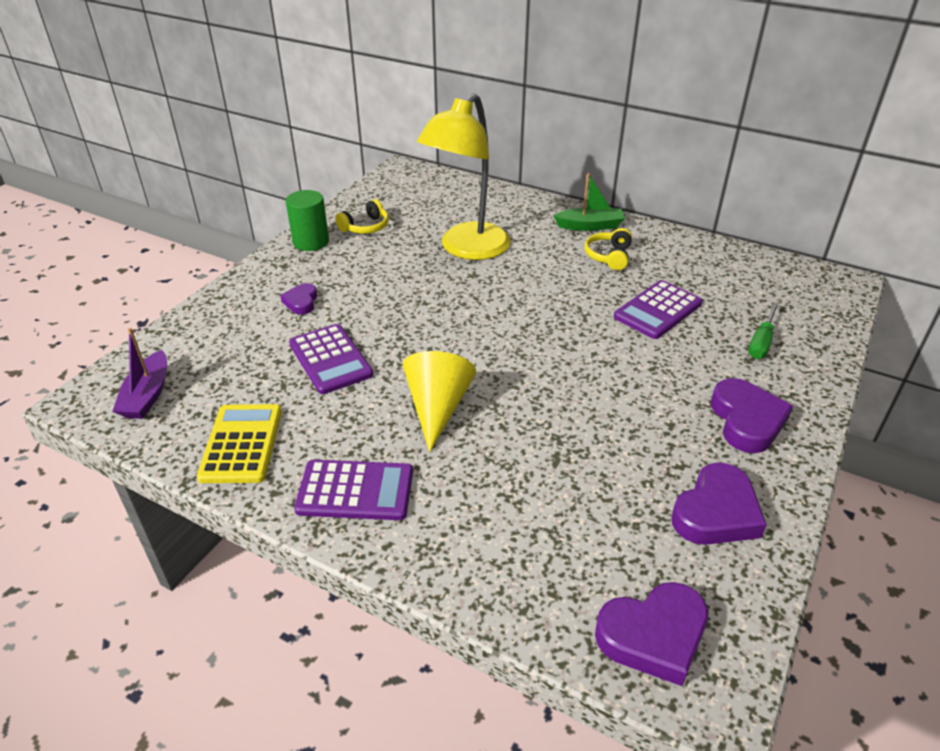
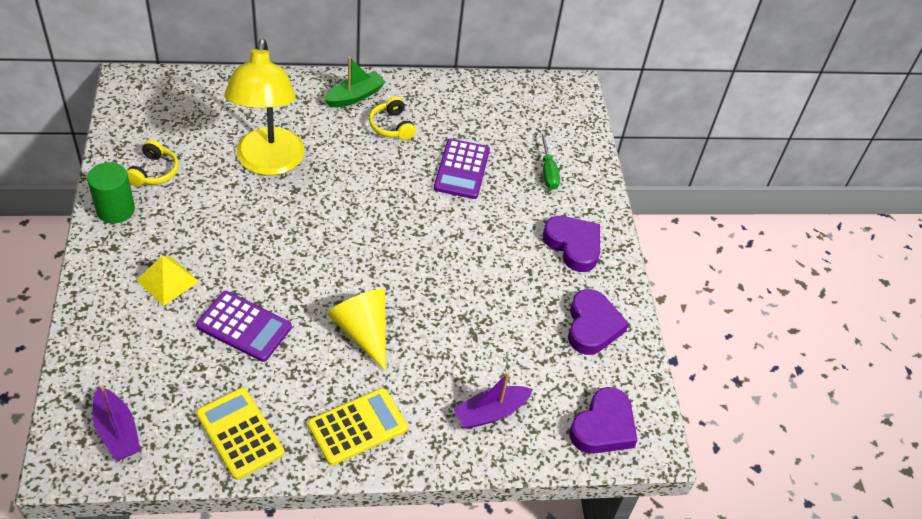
camera: 40 degrees left, 10 degrees up
purple heart [280,283,317,315] -> yellow pyramid [136,256,199,306]
purple calculator [294,460,413,520] -> yellow calculator [308,388,408,466]
none -> purple boat [453,372,533,429]

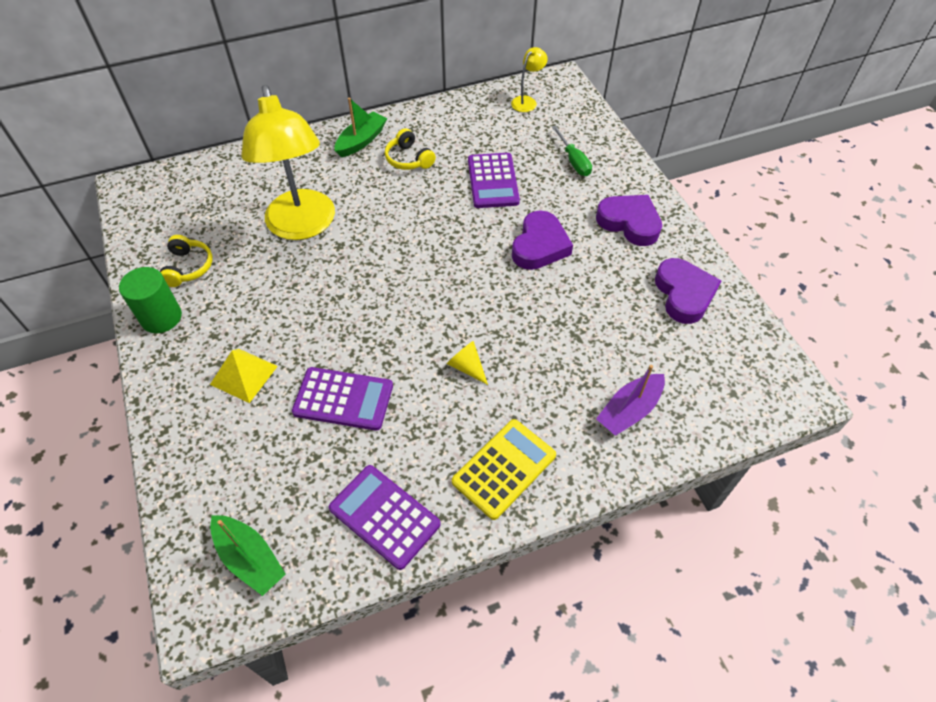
camera: 10 degrees left, 5 degrees up
purple boat [92,385,141,461] -> green boat [210,515,286,596]
yellow calculator [196,388,284,480] -> purple calculator [329,465,441,570]
yellow cone [327,289,386,371] -> yellow cone [447,341,488,385], size x0.53
purple heart [569,387,637,454] -> purple heart moved to [512,210,573,270]
none -> yellow lamp [511,47,548,112]

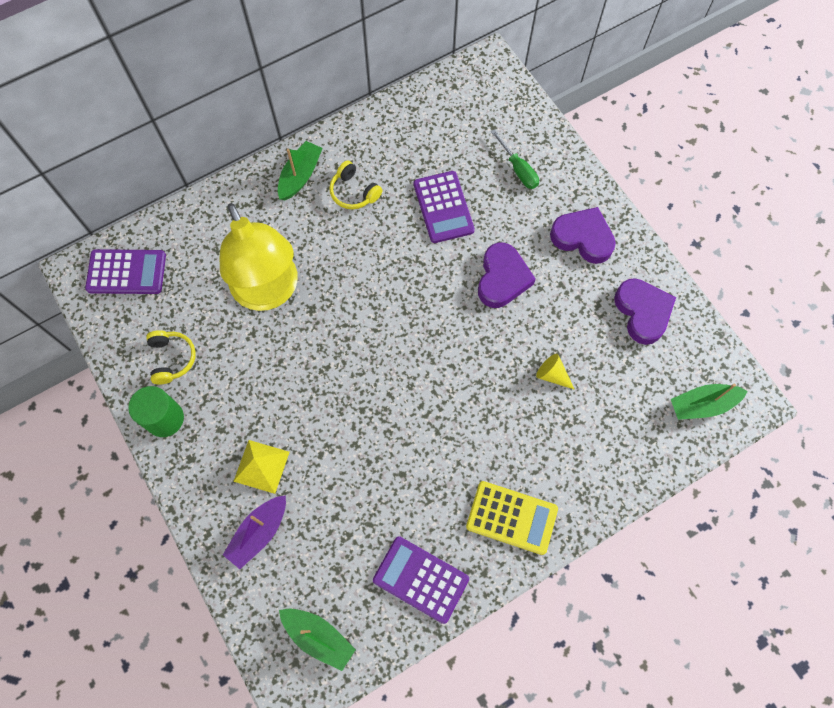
camera: 10 degrees left, 15 degrees up
purple calculator [292,367,393,431] -> purple calculator moved to [85,249,166,294]
yellow cone [447,341,488,385] -> yellow cone moved to [536,354,575,390]
yellow calculator [452,419,556,520] -> yellow calculator turned 75 degrees clockwise [466,481,558,555]
yellow lamp [511,47,548,112] -> none
purple boat [596,365,665,436] -> purple boat moved to [223,495,286,569]
none -> green boat [671,384,748,420]

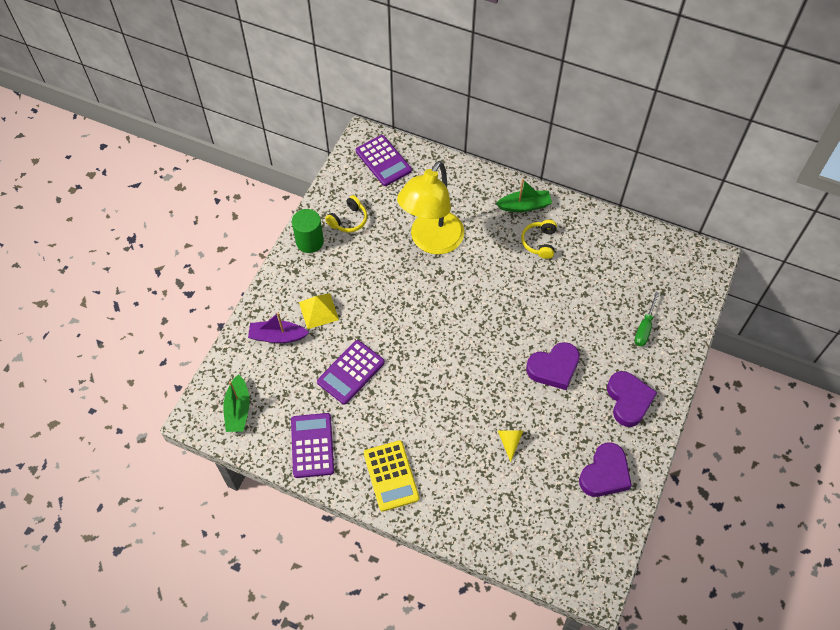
camera: 55 degrees right, 10 degrees down
purple calculator [414,171,475,243] -> purple calculator moved to [317,340,385,405]
green boat [671,384,748,420] -> none

